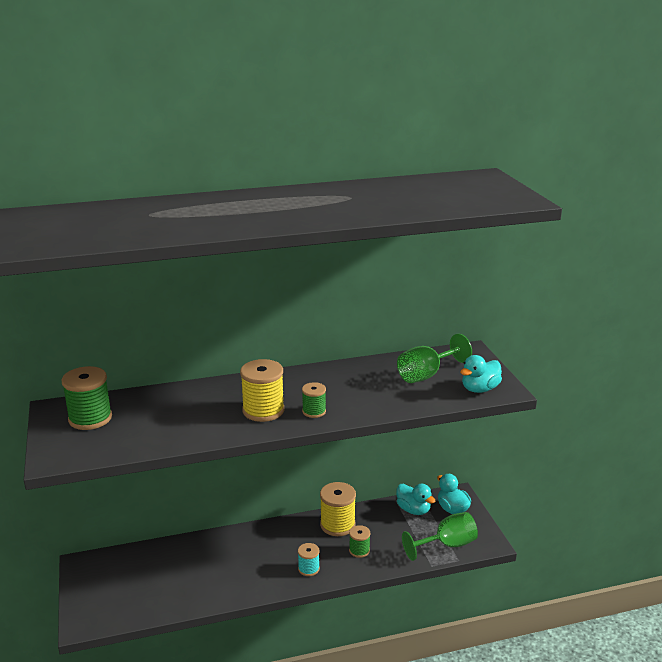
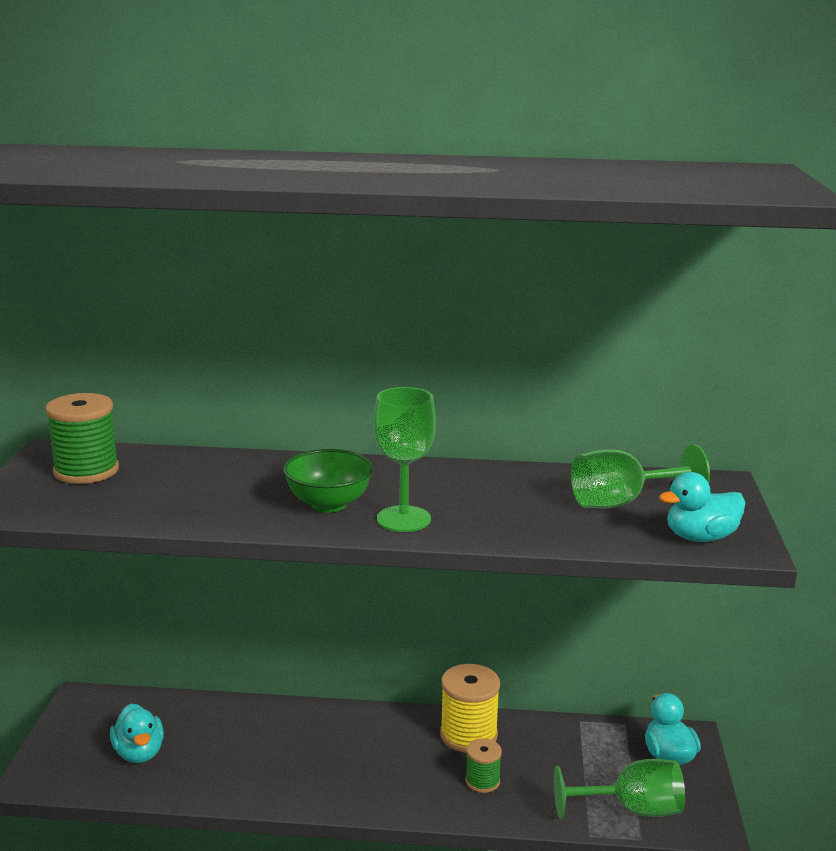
camera: 20 degrees right, 5 degrees down
yellow spool [240,359,284,422] -> green bowl [283,449,373,513]
turquoise spool [298,543,320,576] -> none
green spool [302,382,326,418] -> green goblet [374,387,436,532]
turquoise duck [396,484,435,515] -> turquoise duck moved to [110,703,164,763]

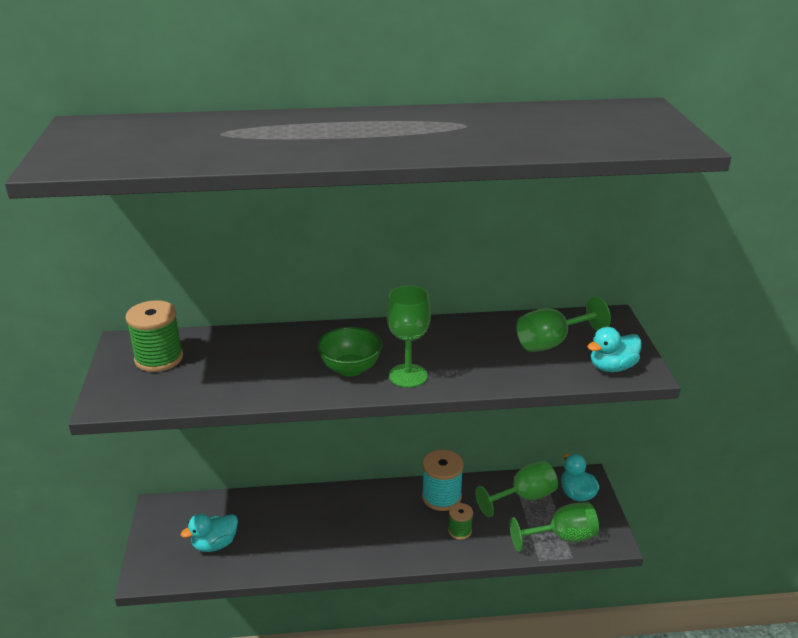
camera: 10 degrees left, 10 degrees up
turquoise duck [110,703,164,763] -> turquoise duck turned 90 degrees clockwise [181,514,238,552]
yellow spool [440,664,500,753] -> turquoise spool [422,450,463,511]
none -> green goblet [475,461,558,518]

